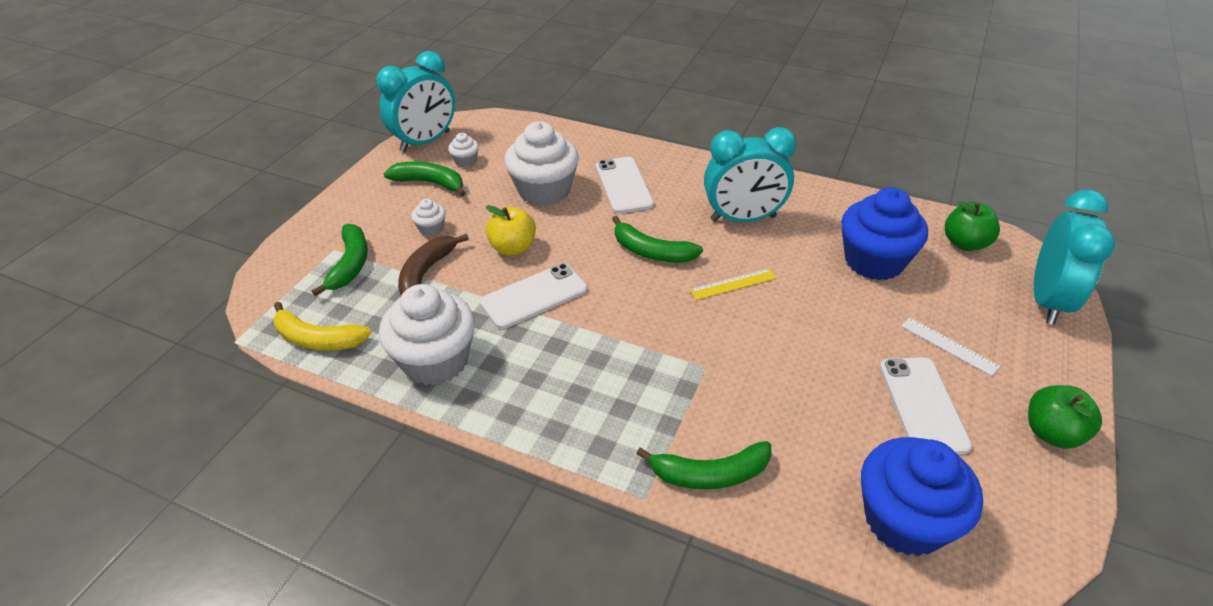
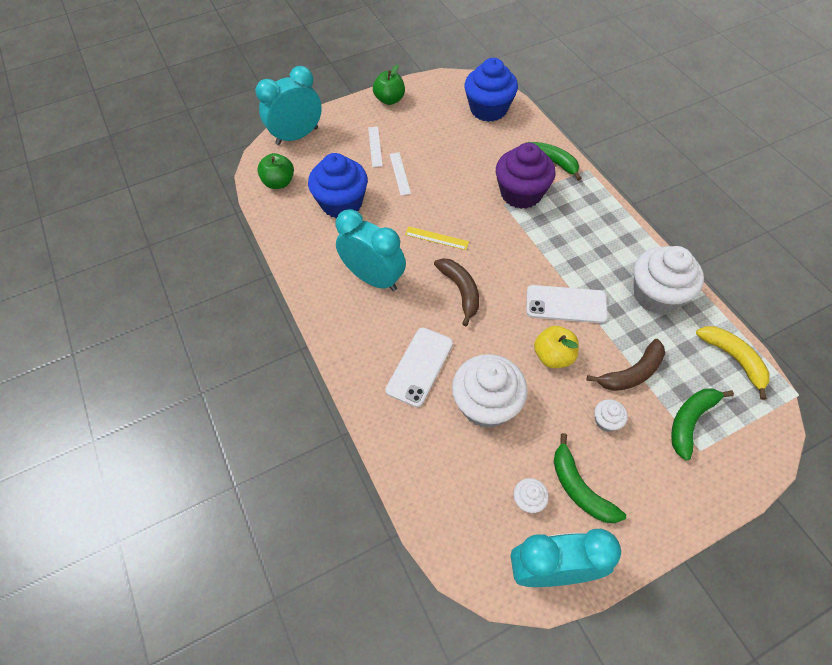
camera: 140 degrees left, 15 degrees up
green banana [612,216,703,263] -> brown banana [434,258,479,326]
white phone [879,357,972,454] -> none
none -> white ruler [390,152,411,196]
none -> purple cupcake [496,143,556,209]

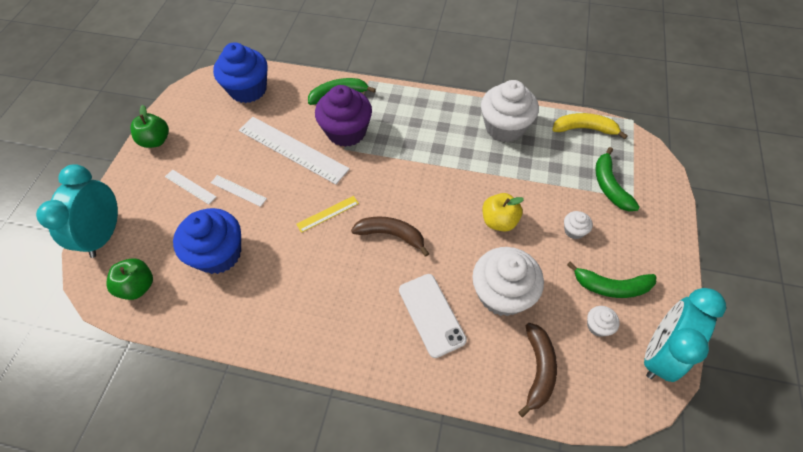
camera: 50 degrees left, 0 degrees up
turquoise clock [335,209,406,291] -> none
white phone [526,285,608,323] -> none
brown banana [587,339,665,391] -> brown banana moved to [518,323,557,417]
none -> white ruler [239,117,350,185]

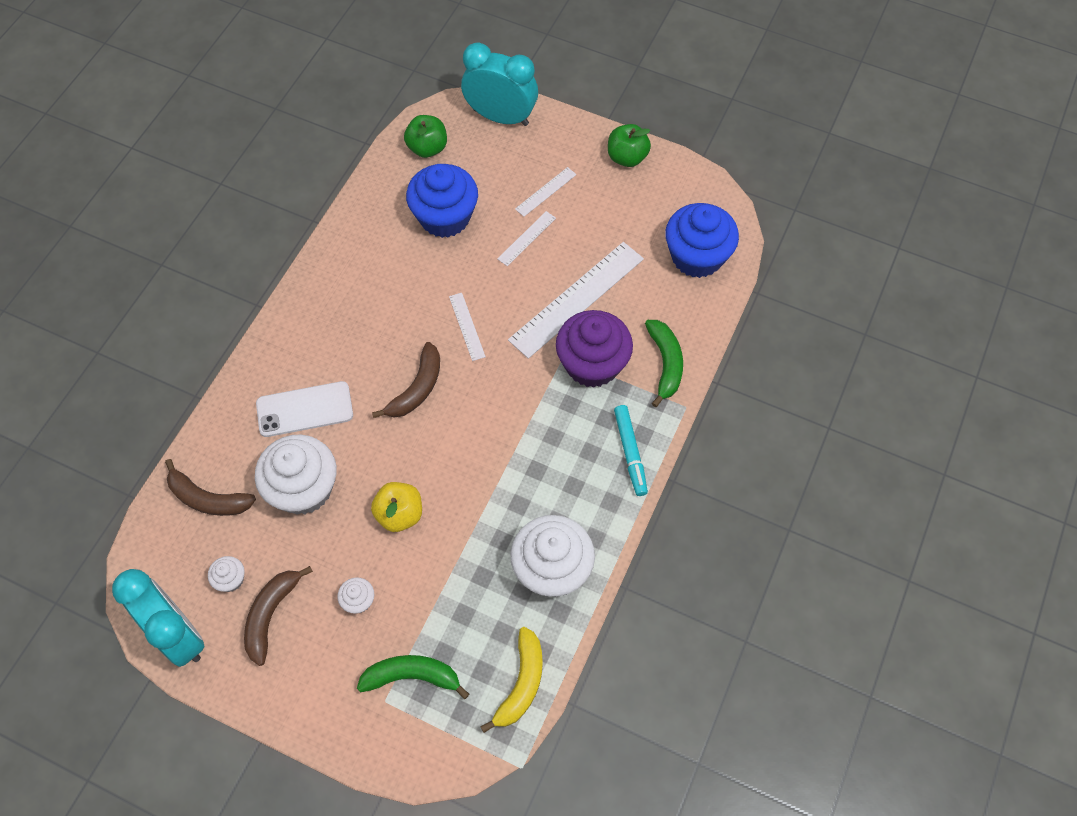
camera: 100 degrees right, 5 degrees up
yellow ruler [296,196,359,233] -> white ruler [449,293,486,361]
green banana [567,262,656,298] -> brown banana [244,566,313,666]
none -> turquoise marker [614,405,648,496]

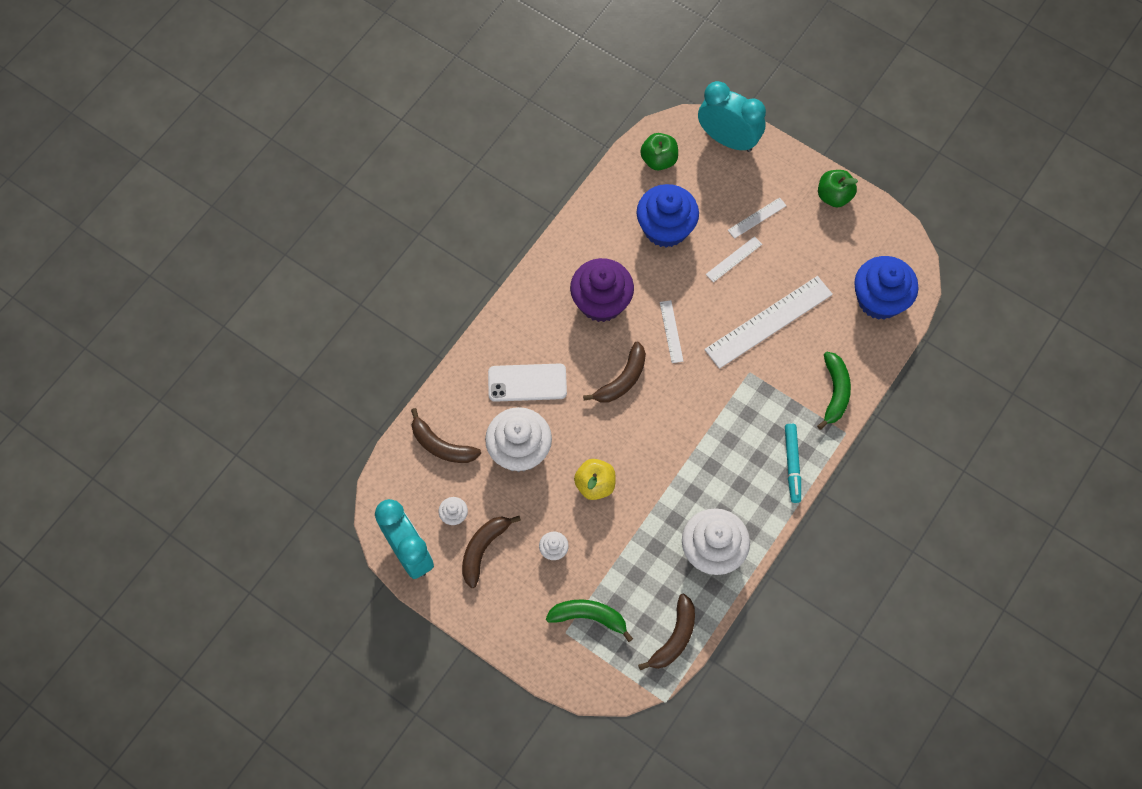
camera: 10 degrees right, 5 degrees up
yellow banana [480,627,543,733] -> brown banana [638,594,695,670]
purple cupcake [556,310,633,388] -> purple cupcake moved to [570,258,634,322]

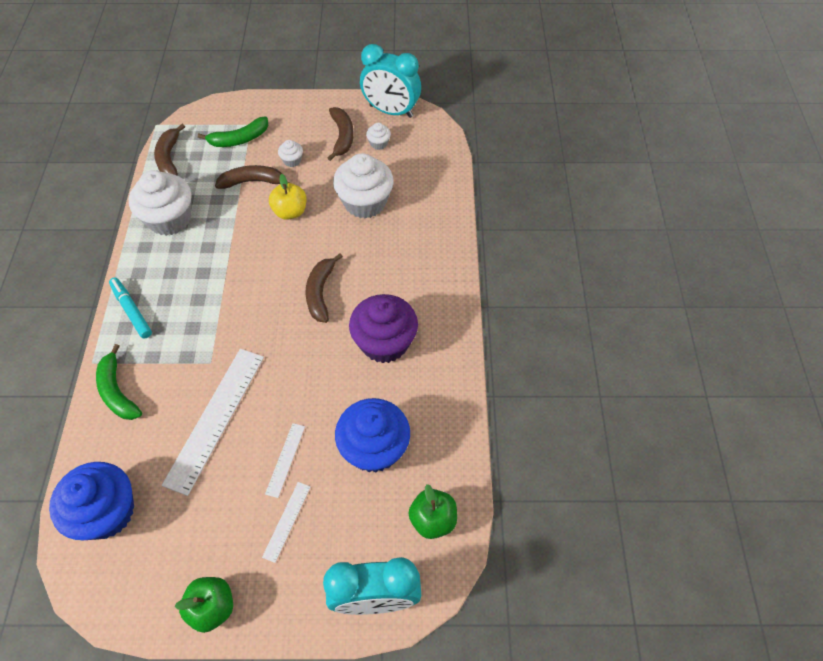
camera: 145 degrees right, 10 degrees down
brown banana [411,408,481,463] -> brown banana moved to [215,165,289,189]
white phone [488,363,567,402] -> none
white ruler [660,300,683,363] -> none

